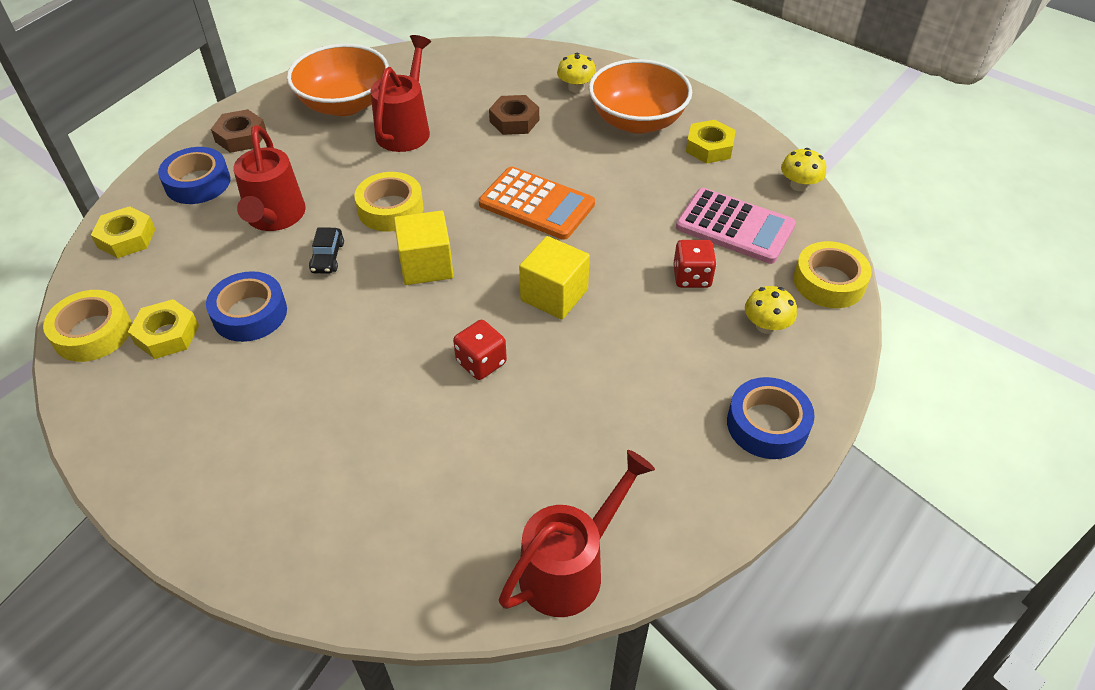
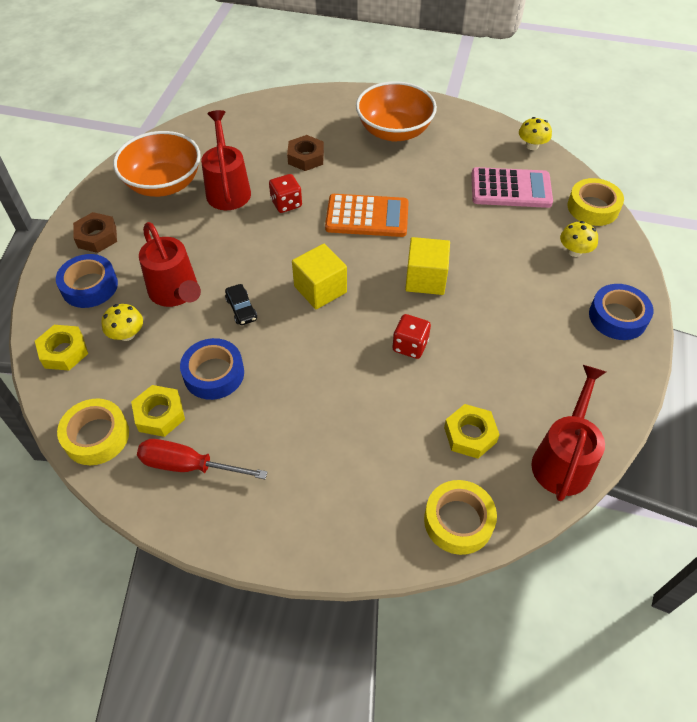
camera: 25 degrees left, 5 degrees up
yellow tape [354,172,424,232] -> yellow tape moved to [424,480,497,555]
yellow mushroom [557,53,596,93] -> yellow mushroom moved to [101,304,143,341]
red dice [673,240,717,288] -> red dice moved to [269,174,302,213]
yellow nut [686,120,736,164] -> yellow nut moved to [444,404,500,459]
none -> red screwdriver [137,439,268,479]

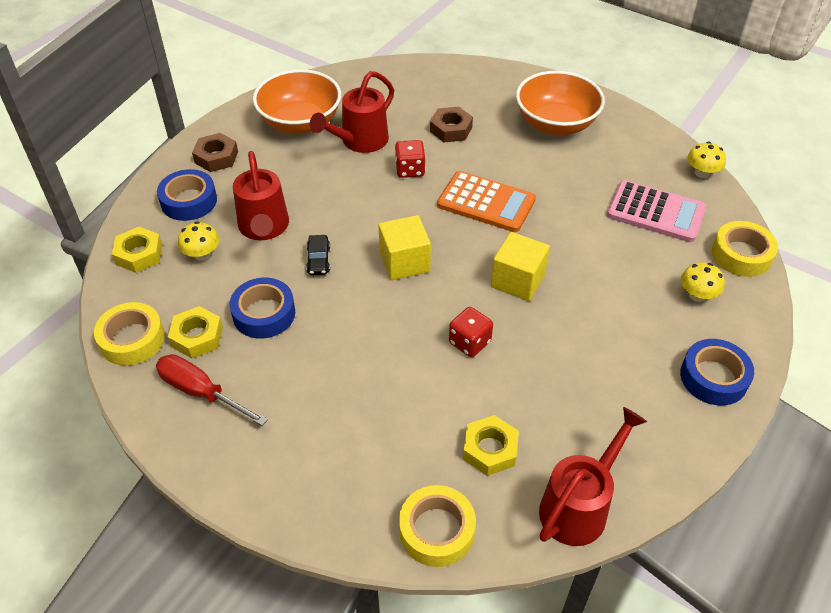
camera: 20 degrees right, 5 degrees down
red watering can [201,110,251,210] -> red watering can turned 150 degrees counterclockwise [310,71,394,153]

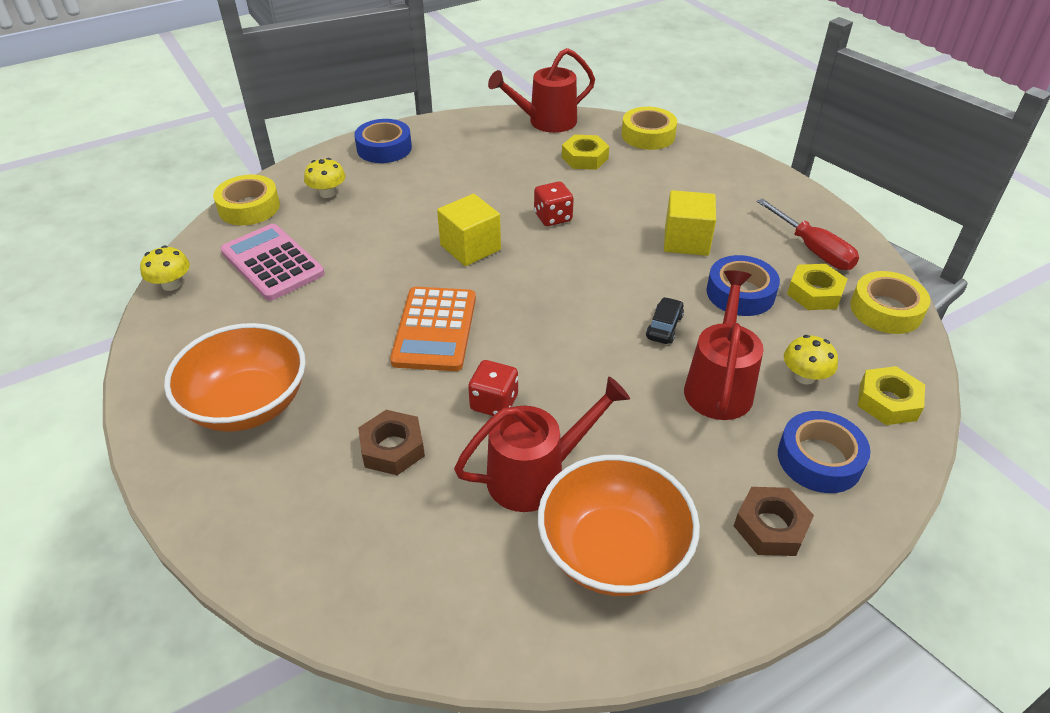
camera: 155 degrees left, 5 degrees down
yellow cube [378,215,431,280] -> yellow cube moved to [664,190,716,256]
orange calculator [437,171,536,232] -> orange calculator turned 135 degrees counterclockwise [390,287,476,371]

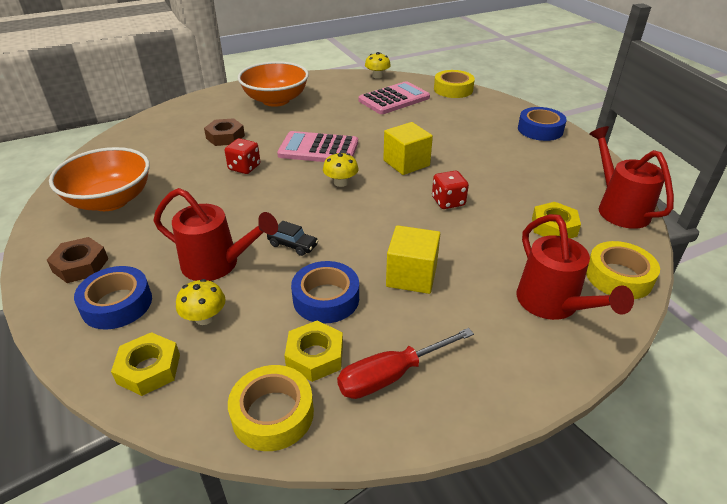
camera: 95 degrees right, 5 degrees down
yellow mushroom [304,158,345,198] -> yellow mushroom moved to [323,153,359,187]
orange calculator [390,287,476,371] -> pink calculator [277,131,358,162]
red watering can [454,376,630,512] -> red watering can moved to [517,214,634,320]

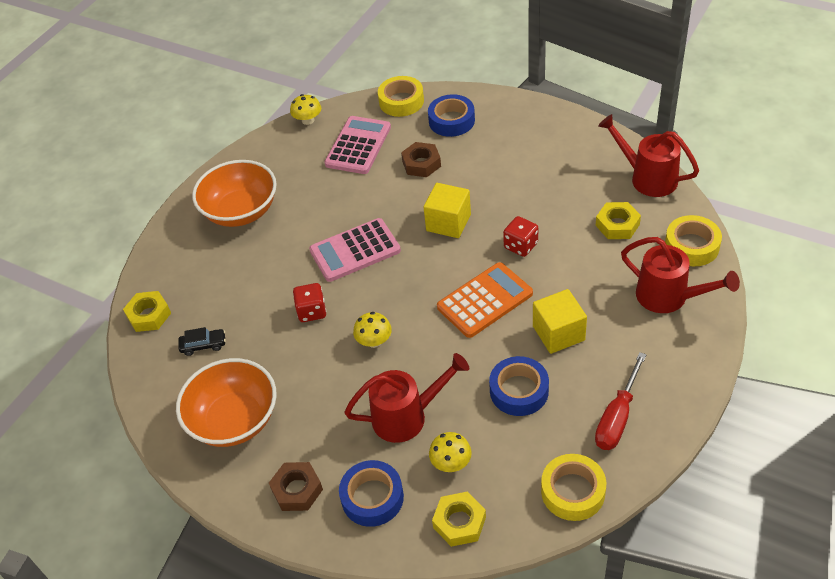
camera: 30 degrees left, 10 degrees up
brown nut [204,118,245,146] -> brown nut moved to [401,142,441,177]
black car [267,221,319,256] -> black car moved to [178,327,226,356]
yellow nut [284,320,343,382] -> yellow nut moved to [123,291,171,332]
yellow mushroom [323,153,359,187] -> yellow mushroom moved to [353,312,392,348]
blue tape [518,107,567,141] -> blue tape moved to [428,94,475,137]
none -> orange calculator [437,262,533,338]

